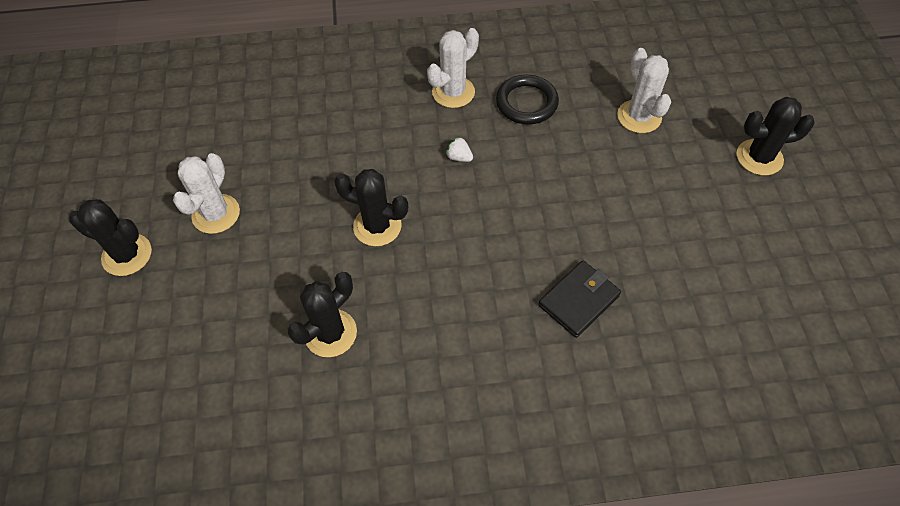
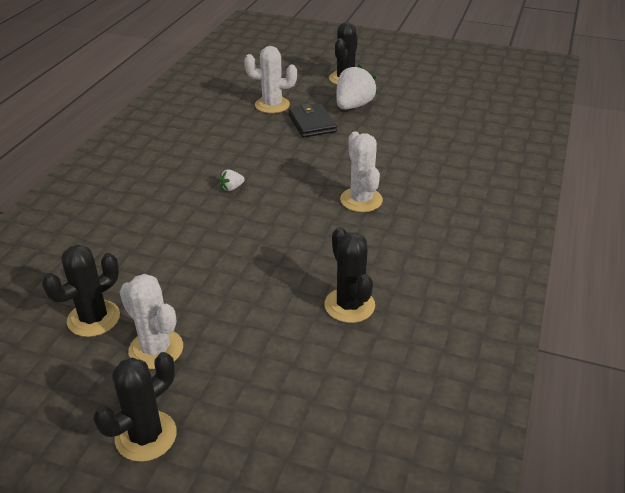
camera: 65 degrees left, 20 degrees down
black cactus [334,169,408,246] -> black cactus moved to [42,245,120,337]
white cactus [427,28,479,108] -> white cactus moved to [340,131,383,212]
black ring [496,75,559,124] -> none
black wallet [538,260,621,338] -> black wallet moved to [289,103,337,138]
none -> white strawberry [336,65,377,110]

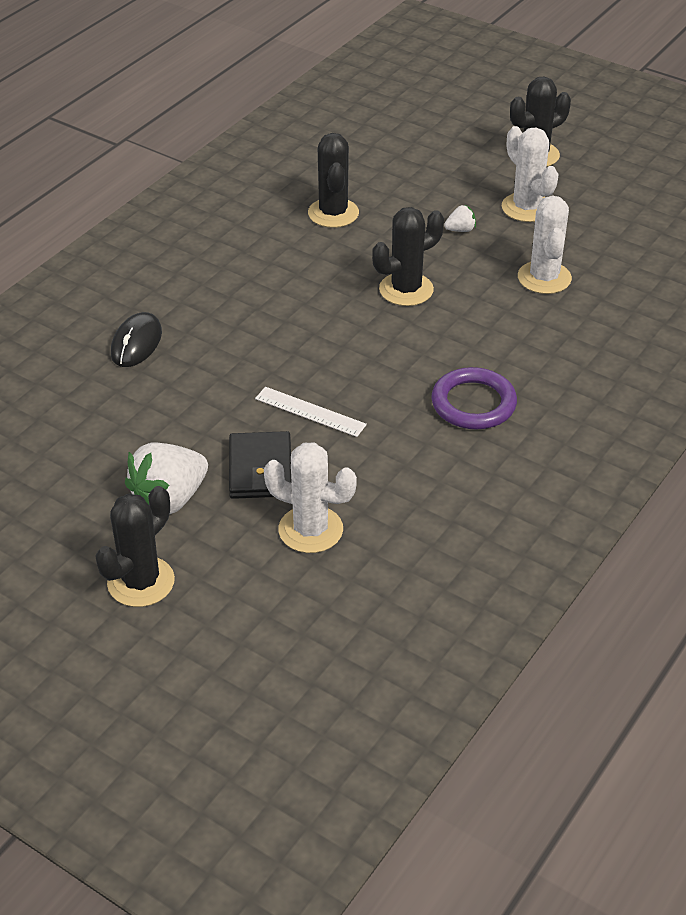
camera: 165 degrees left, 5 degrees up
black cactus [42,245,120,337] -> black cactus moved to [372,207,444,306]
white strawberry [219,170,245,191] -> white strawberry moved to [444,205,476,232]
white cactus [340,131,383,212] -> white cactus moved to [518,196,572,294]
none -> black mouse [111,312,162,367]
none -> white ruler [255,387,367,437]
none -> purple ring [431,367,517,429]

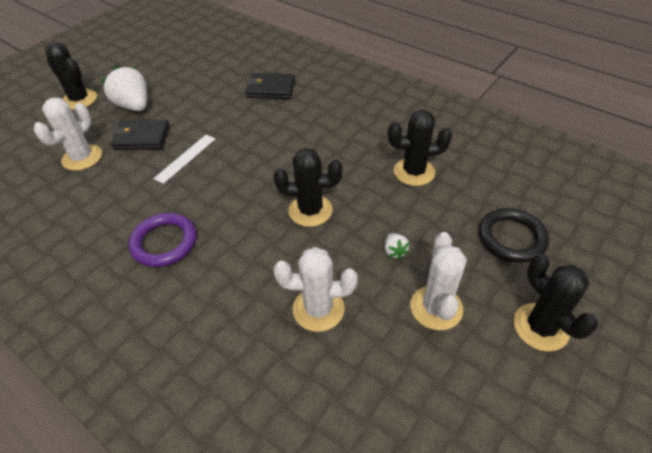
camera: 95 degrees right, 5 degrees up
black mouse [111,312,162,367] -> black wallet [246,73,295,99]
black cactus [372,207,444,306] -> black cactus turned 60 degrees counterclockwise [273,148,342,227]
white cactus [502,126,559,222] -> white cactus turned 60 degrees counterclockwise [410,232,467,331]
none -> black ring [479,208,549,263]

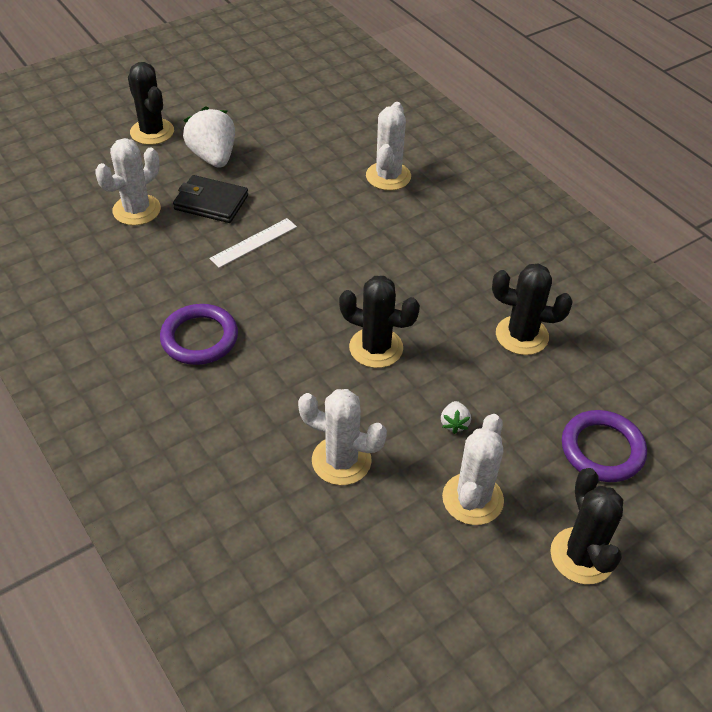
camera: 15 degrees right, 0 degrees up
black wallet [246,73,295,99] -> white cactus [366,102,411,191]
black ring [479,208,549,263] -> purple ring [562,410,647,482]

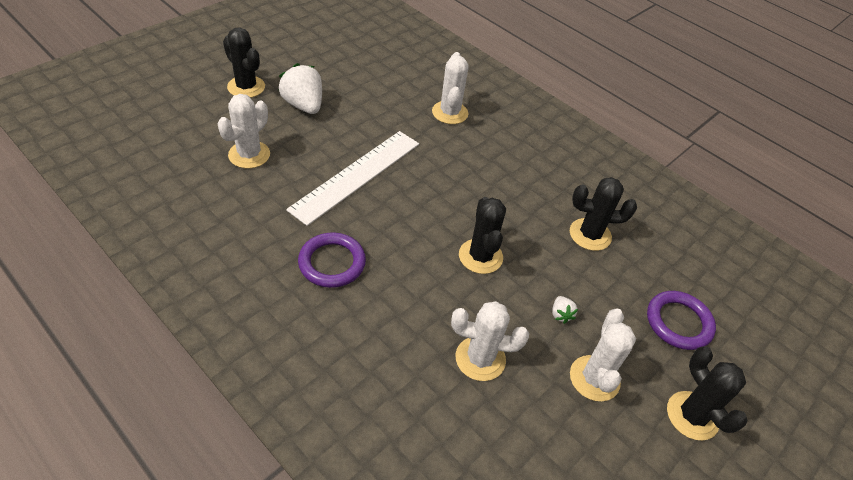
camera: 15 degrees left, 0 degrees up
black wallet [173,175,248,223] -> none
white ruler [209,218,297,268] -> white ruler [286,131,419,226], size x2.01
black cactus [339,276,420,368] -> black cactus turned 75 degrees clockwise [459,197,506,274]

